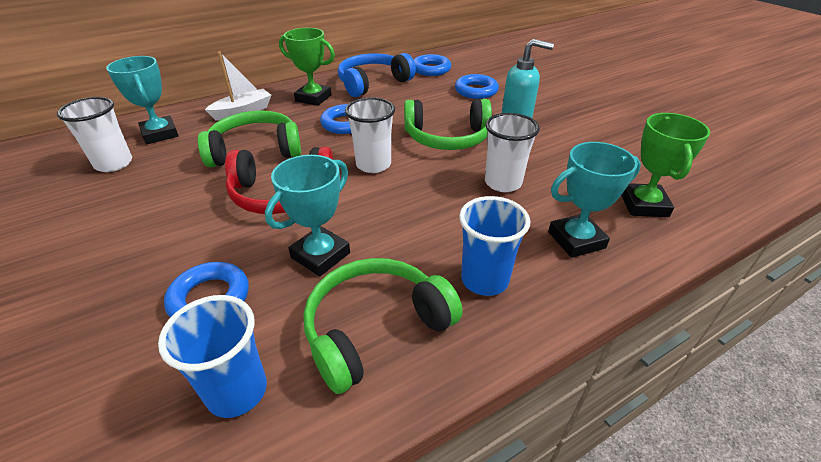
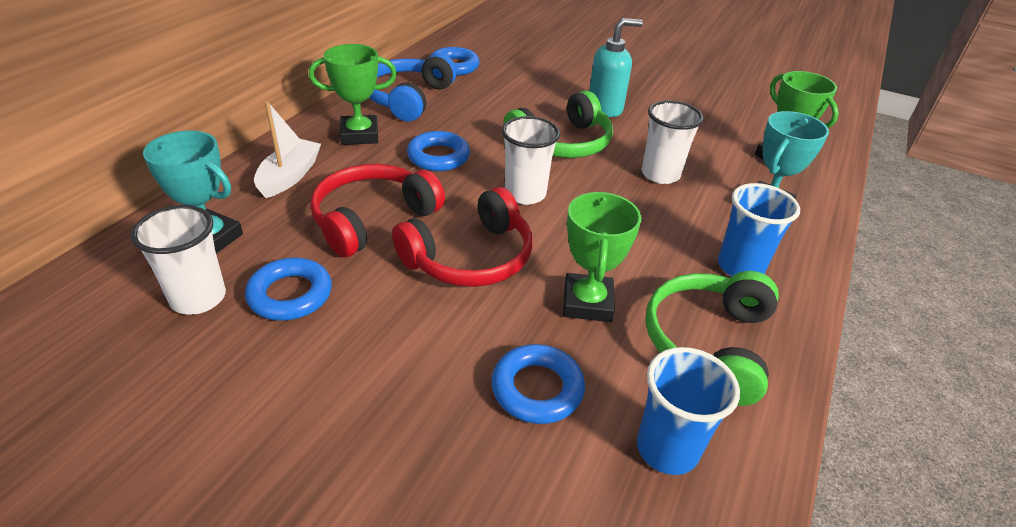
camera: 35 degrees left, 0 degrees up
green headphones [198,110,301,167] -> red headphones [310,164,445,258]
turquoise trophy [265,155,350,276] -> green trophy [563,192,642,322]
blue ring [455,74,499,99] -> blue ring moved to [245,257,332,321]

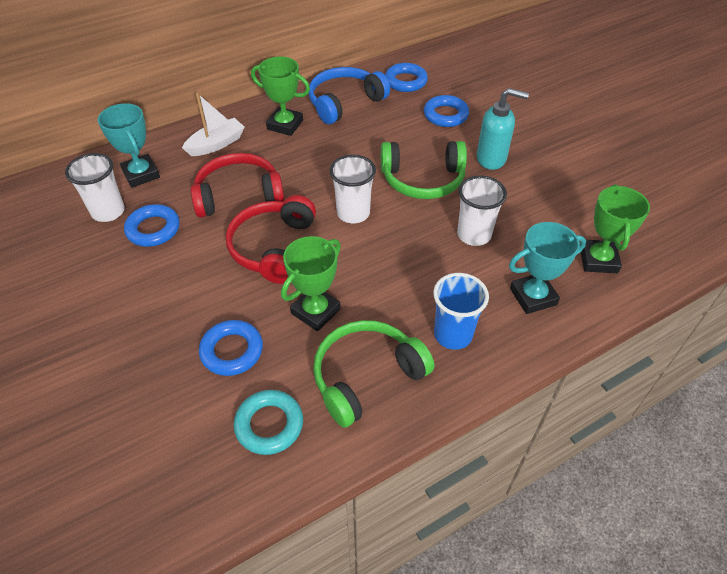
camera: 35 degrees right, 10 degrees up
red headphones [392,187,532,287] -> red headphones turned 105 degrees clockwise [226,195,316,284]
blue ring [407,131,470,171] -> blue ring moved to [424,95,469,127]
blue cup [637,347,740,475] -> turquoise ring [234,390,303,455]

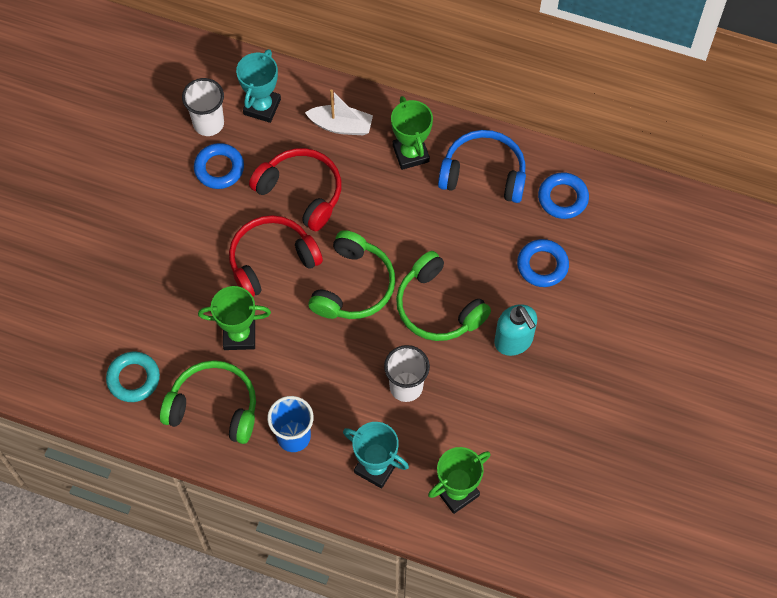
camera: 50 degrees right, 15 degrees up
blue ring [199,320,263,376] -> none
white cup [329,155,376,223] -> green headphones [308,230,395,319]

